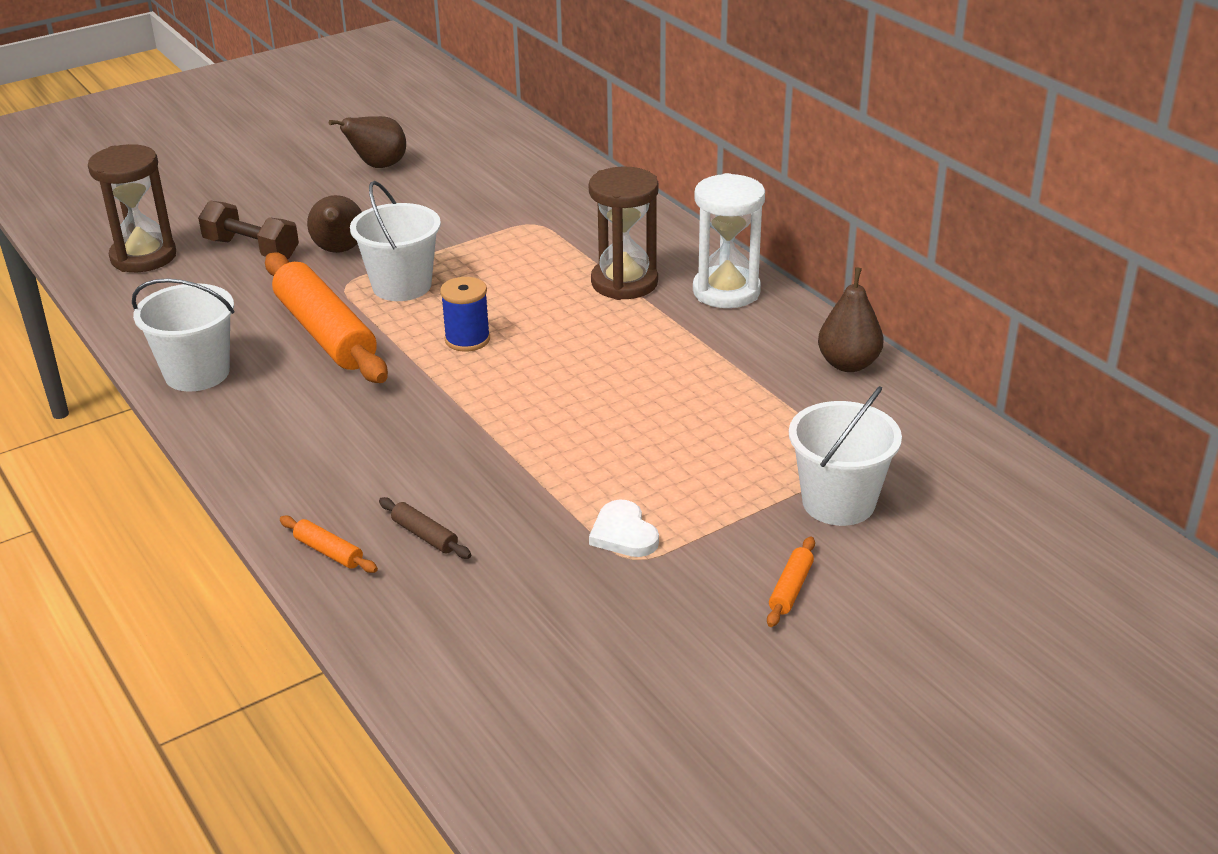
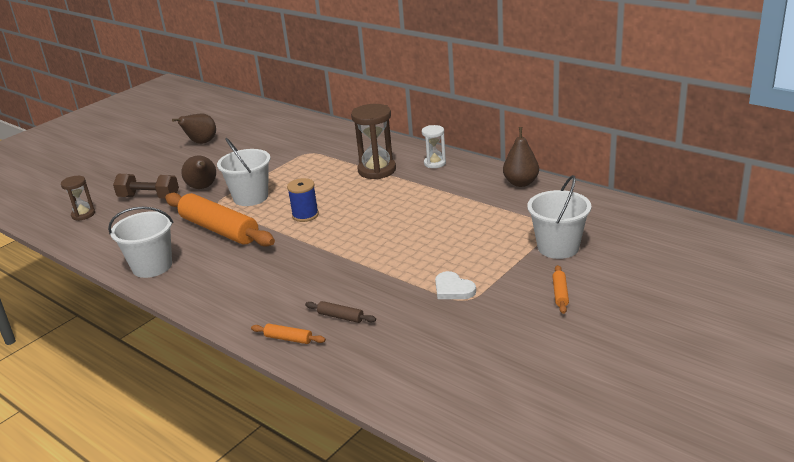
camera: 15 degrees left, 5 degrees down
brown hourglass [88,144,176,272] -> brown hourglass [61,176,95,221], size x0.58
white hourglass [693,173,765,308] -> white hourglass [422,125,446,168], size x0.58

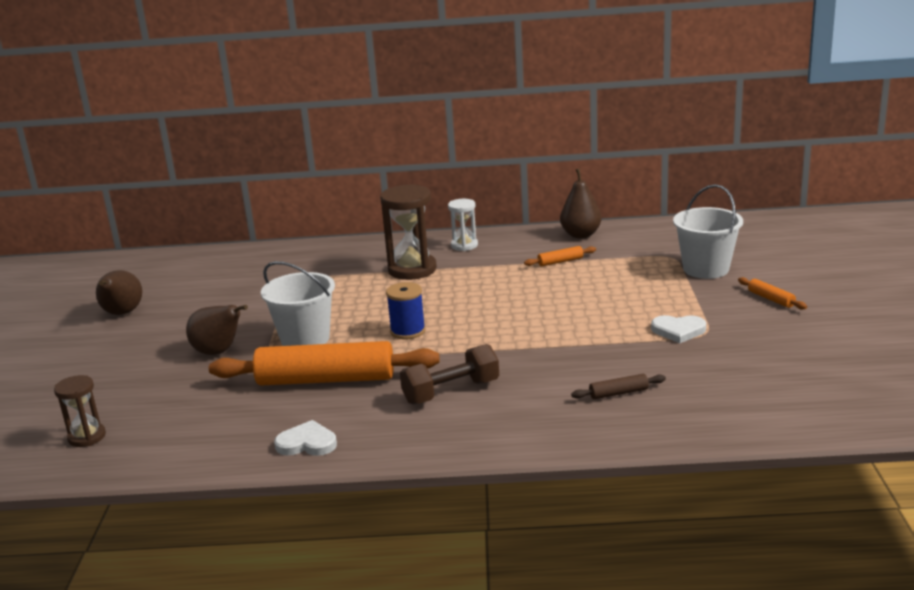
camera: 40 degrees left, 5 degrees down
white bucket [108,207,173,278] -> white heart [274,420,337,456]
brown dumbbell [113,174,179,198] -> brown dumbbell moved to [400,344,499,405]
orange rolling pin [251,324,326,344] -> orange rolling pin moved to [524,246,596,266]

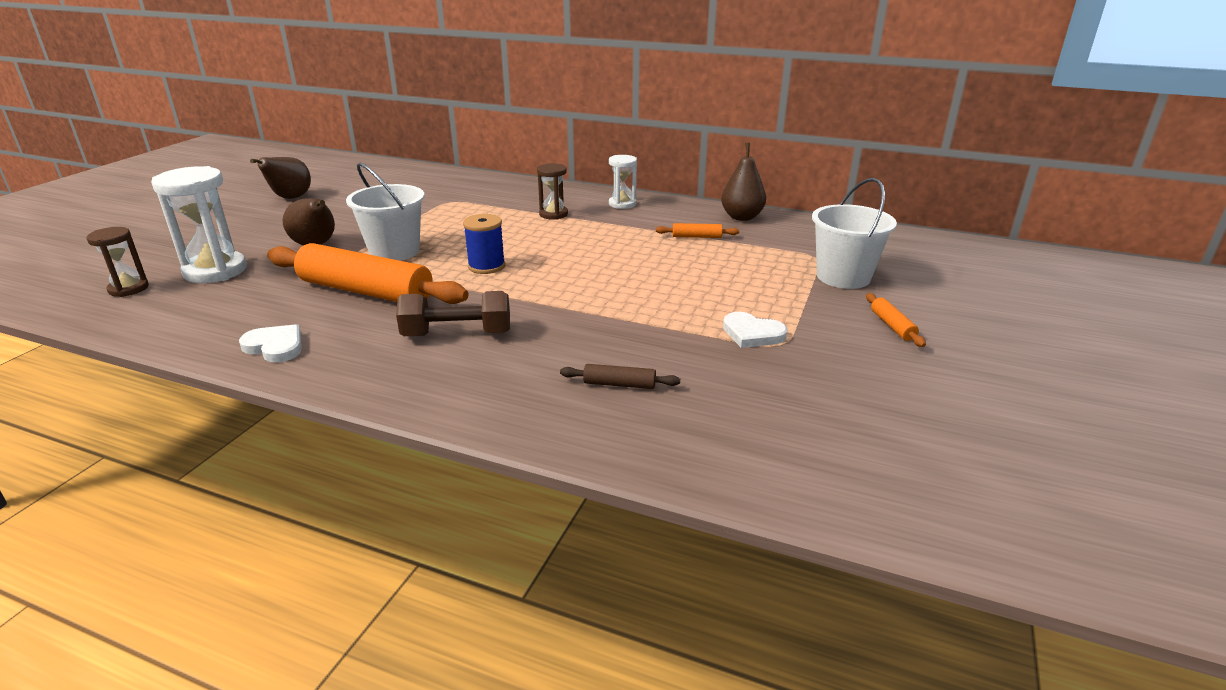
camera: 20 degrees right, 5 degrees up
brown hourglass [380,184,437,280] -> brown hourglass [537,163,568,220], size x0.58
none -> white hourglass [151,166,247,283]

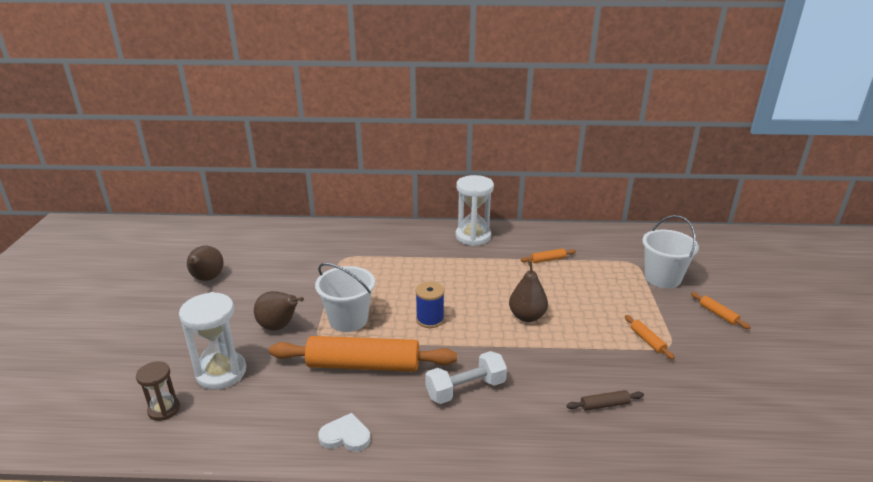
camera: 20 degrees left, 0 degrees up
brown dumbbell [396,291,510,336] -> white dumbbell [425,351,507,404]
brown hourglass [537,163,568,220] -> none
white hourglass [609,155,637,209] -> white hourglass [455,175,494,246], size x1.72
brown pear [721,143,766,221] -> brown pear moved to [509,261,548,322]
white heart [723,312,788,348] -> orange rolling pin [625,315,675,360]

